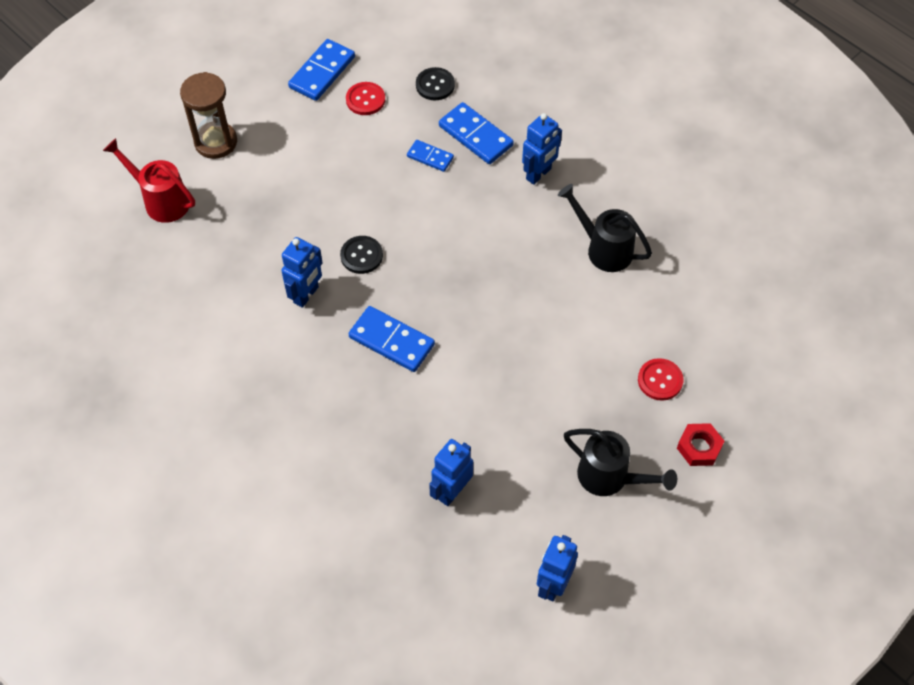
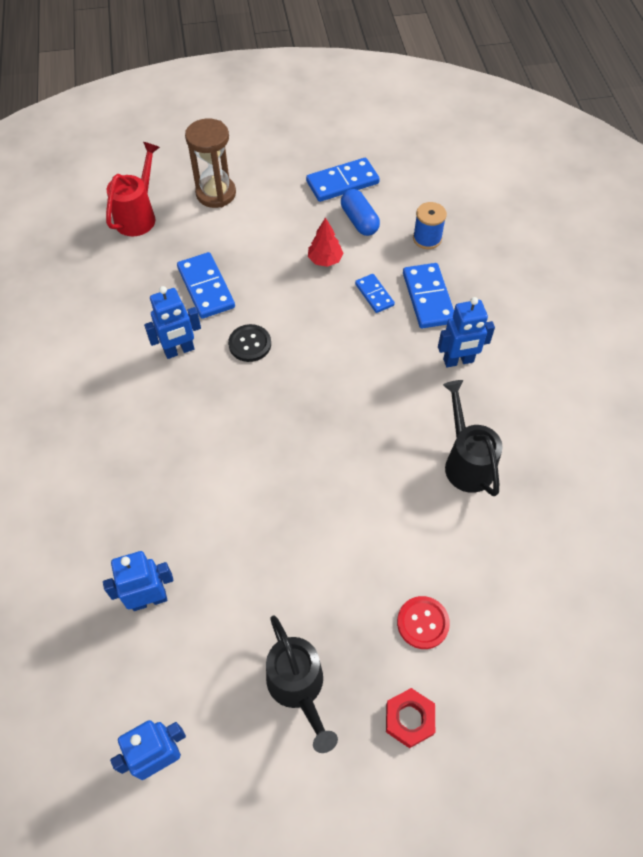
camera: 35 degrees right, 0 degrees up
red watering can [103,138,195,223] -> red watering can turned 45 degrees clockwise [106,142,160,236]
red button [346,82,385,115] -> blue capsule [341,189,380,236]
blue domino [348,306,435,372] -> blue domino moved to [177,252,235,319]
black button [416,67,455,100] -> blue spool [413,202,447,249]
none -> red tree [308,217,344,267]

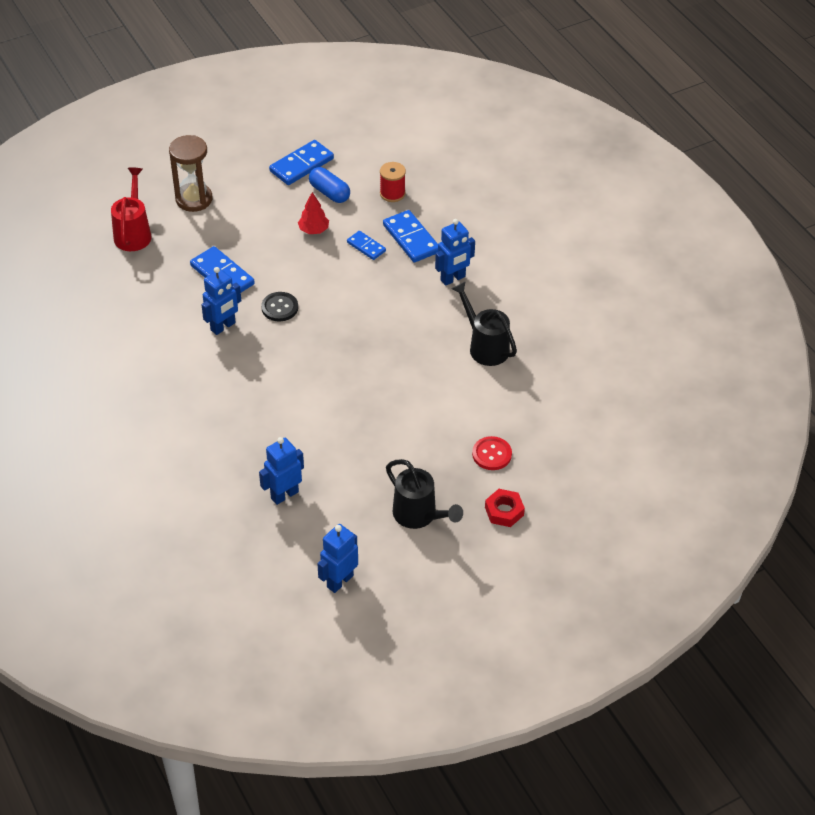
camera: 20 degrees left, 10 degrees down
blue spool [413,202,447,249] -> red spool [380,162,406,202]

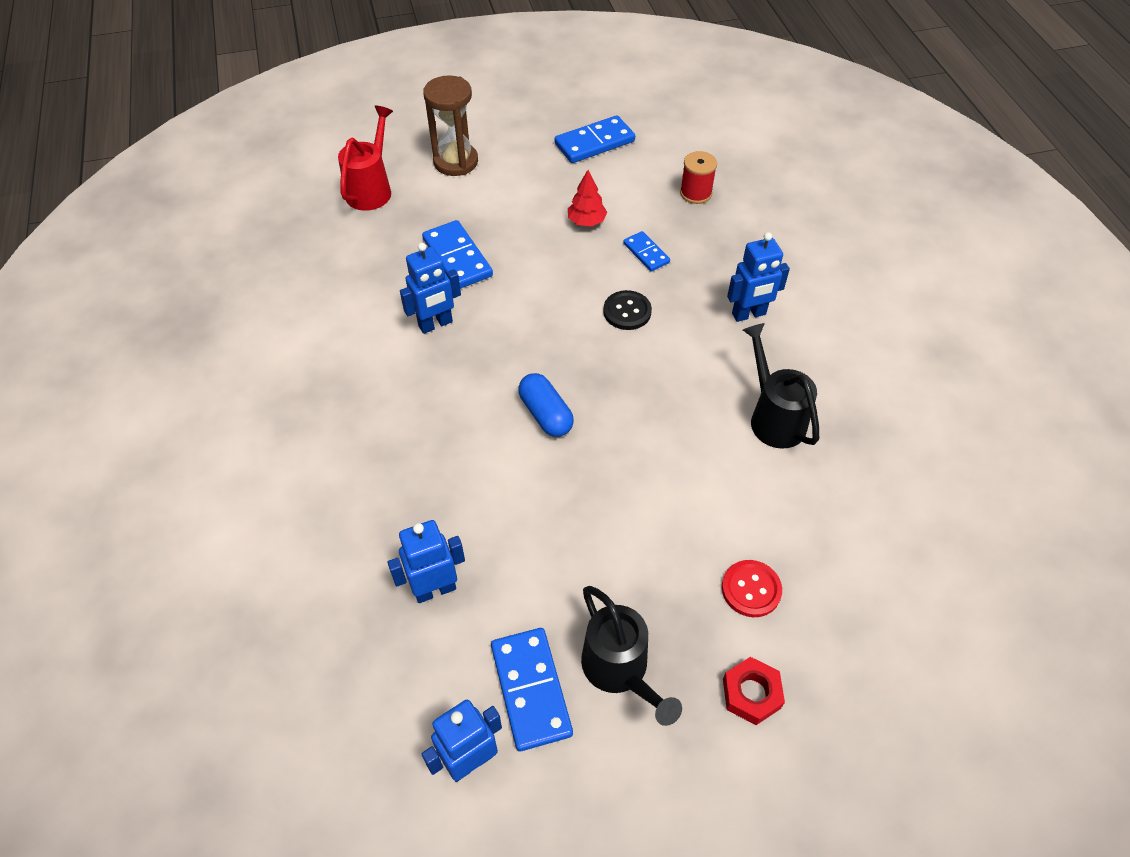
camera: 15 degrees right, 5 degrees up
black button [261,292,298,321] -> black button moved to [603,290,652,330]
blue capsule [309,167,350,203] -> blue capsule moved to [518,373,574,437]
blue domino [383,210,438,262] -> blue domino moved to [491,628,573,751]

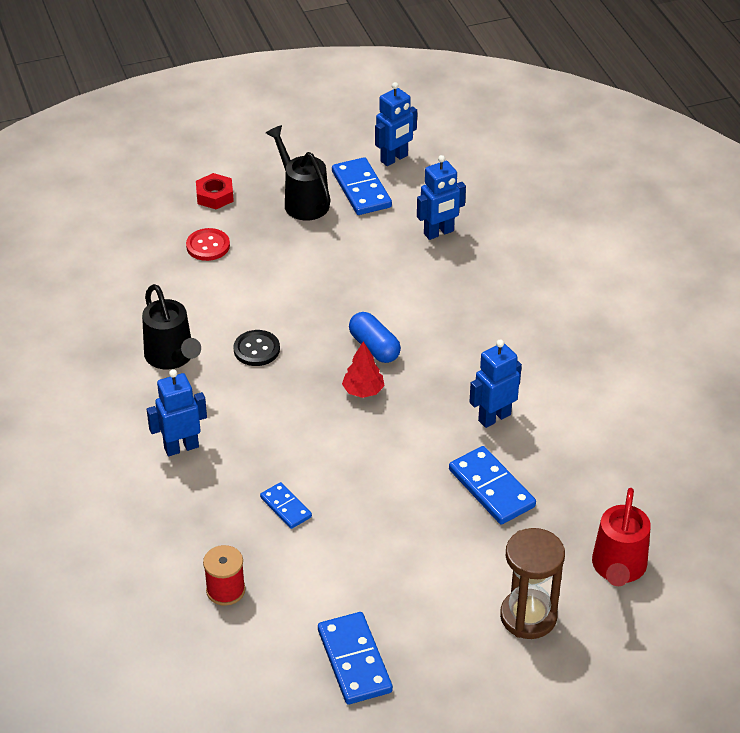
camera: 175 degrees right, 10 degrees down
blue domino [554,115,635,163] -> blue domino turned 75 degrees counterclockwise [318,612,393,704]
red tree [568,170,607,226] -> red tree moved to [342,341,385,398]
black button [603,290,652,330] -> black button moved to [233,330,280,366]

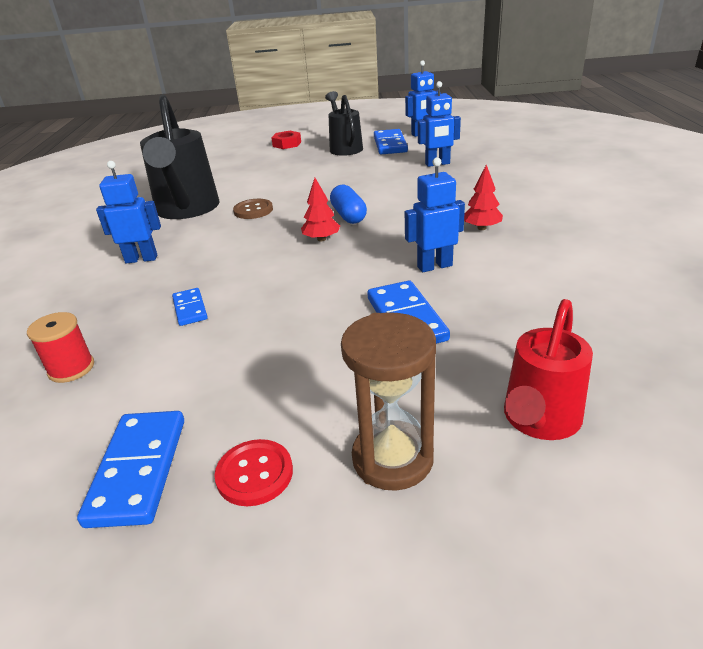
camera: 20 degrees right, 10 degrees down
black watering can [142,284,201,370] -> black watering can [140,94,220,219], size x1.59
red button [186,228,230,261] -> red button moved to [214,439,293,506]
black button [233,330,280,366] -> brown button [233,199,273,219]
none -> red tree [464,165,503,230]

